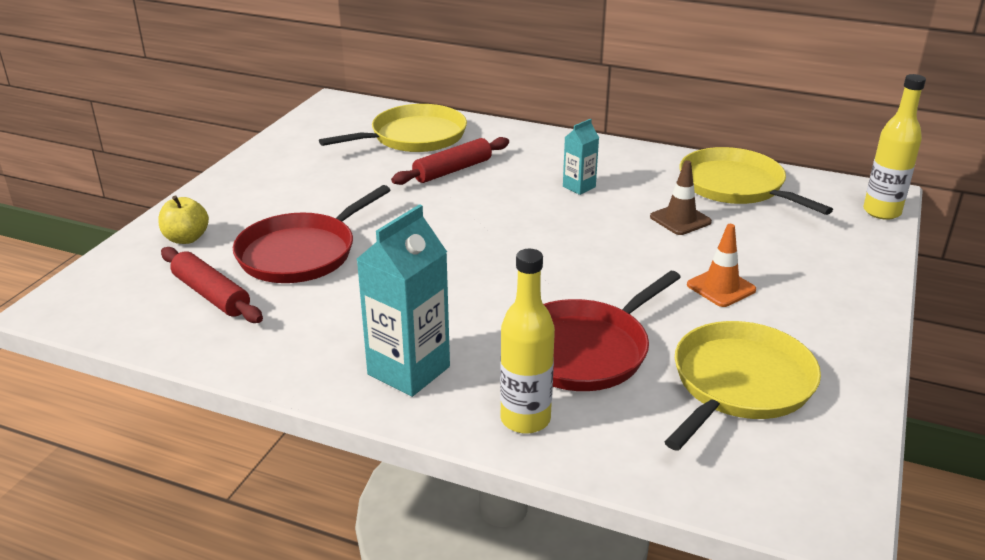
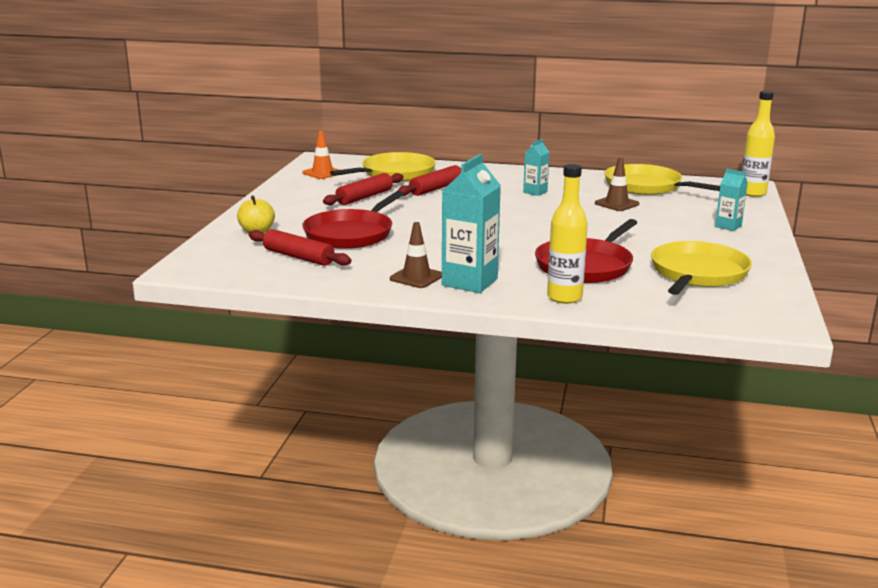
camera: 10 degrees left, 10 degrees down
orange traffic cone [687,224,756,307] -> orange traffic cone moved to [302,131,339,179]
none -> red rolling pin [323,173,403,205]
none -> brown traffic cone [390,222,442,288]
none -> turquoise carton [715,168,748,231]

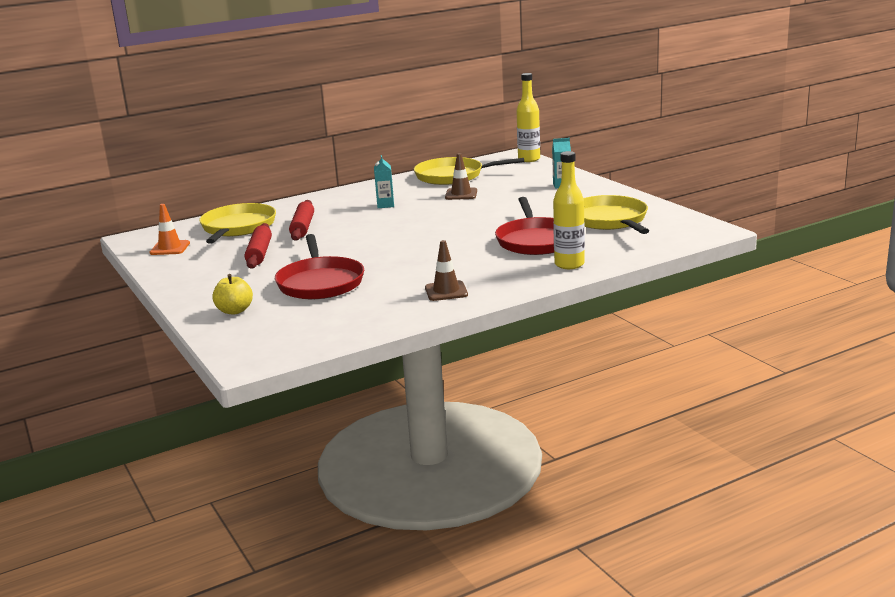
camera: 40 degrees left, 0 degrees up
red rolling pin [248,229,352,266] -> none
turquoise carton [442,154,501,293] -> none

